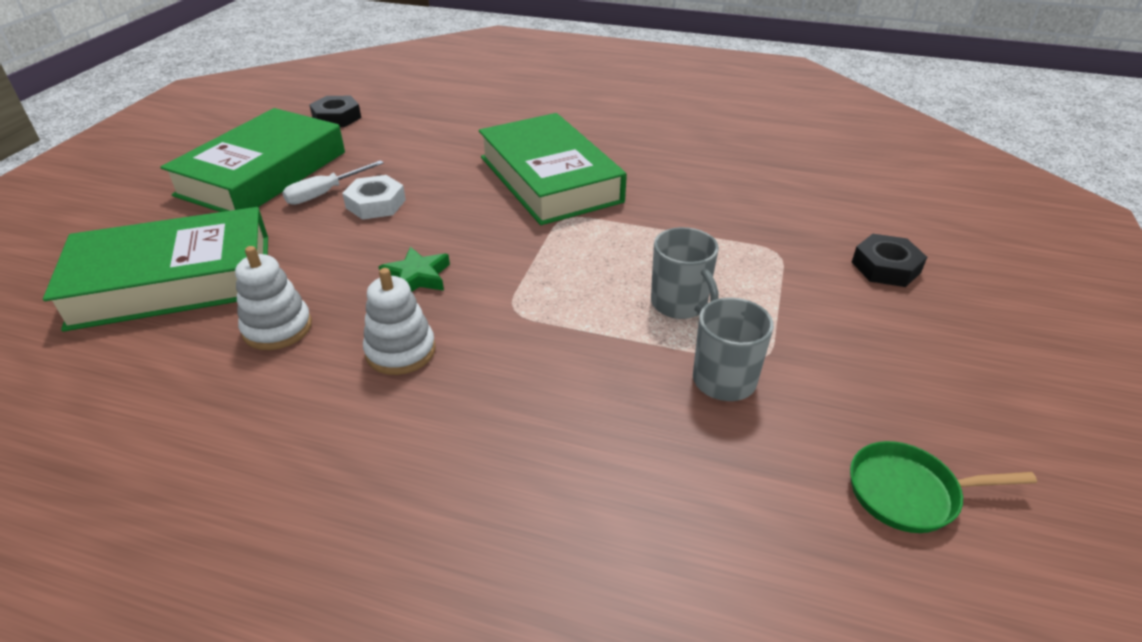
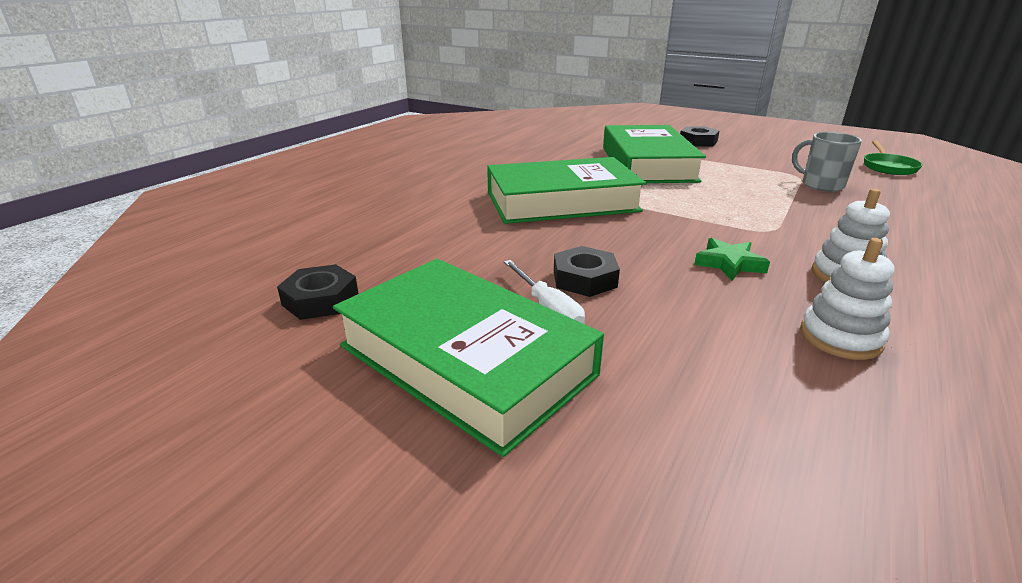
camera: 75 degrees left, 10 degrees down
green book [43,207,268,332] -> green book moved to [603,125,706,183]
white nut [342,175,406,220] -> black nut [554,246,620,297]
grey mug [651,227,719,319] -> none

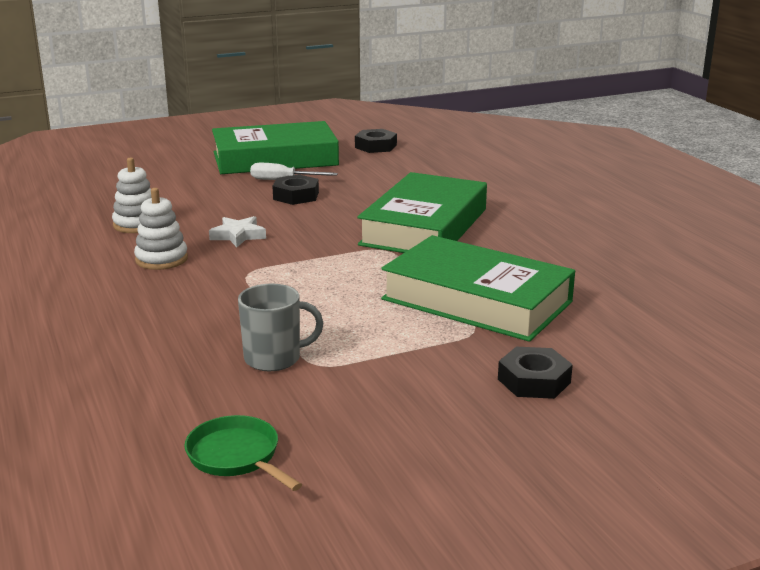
camera: 125 degrees right, 5 degrees down
green star [694,238,770,280] -> white star [209,216,266,247]

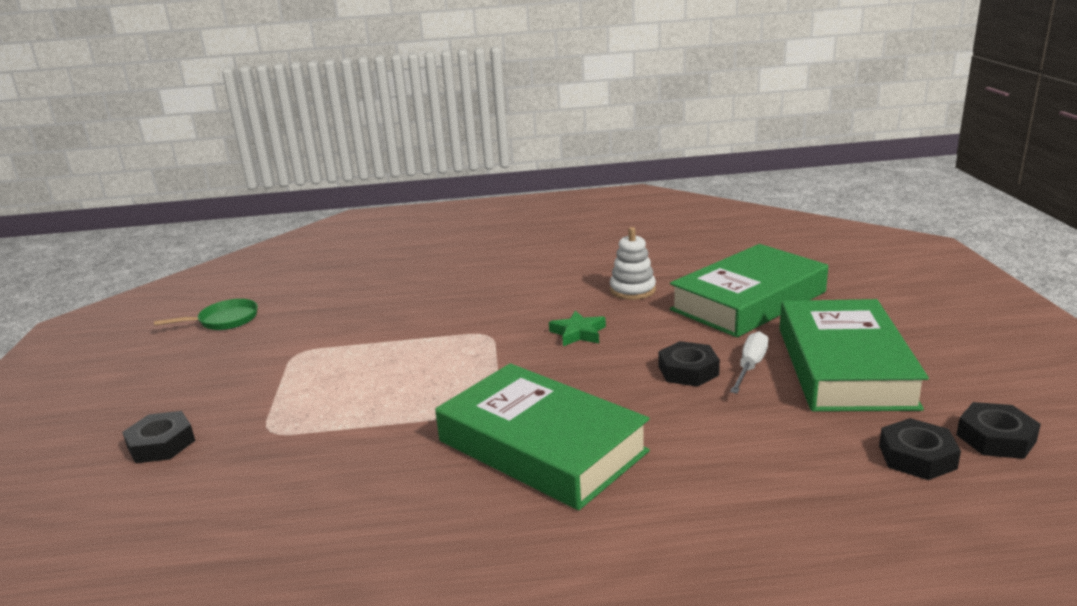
camera: 110 degrees right, 0 degrees up
white stacking toy [134,188,188,270] -> none
white star [209,216,266,247] -> green star [549,311,606,346]
grey mug [238,284,323,371] -> none
green book [381,235,575,342] -> green book moved to [670,244,828,338]
none -> black nut [956,402,1041,459]

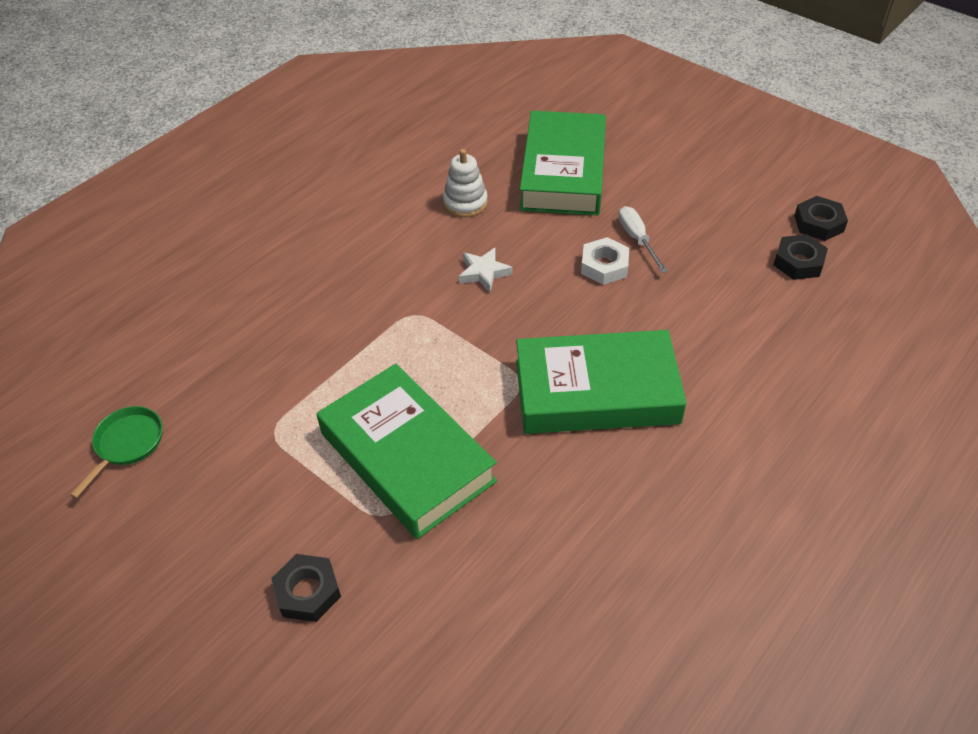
camera: 45 degrees left, 25 degrees up
green star [549,311,606,346] -> white star [459,248,513,292]
black nut [659,341,720,387] -> white nut [581,237,629,285]
green book [779,299,929,412] -> green book moved to [317,364,497,539]

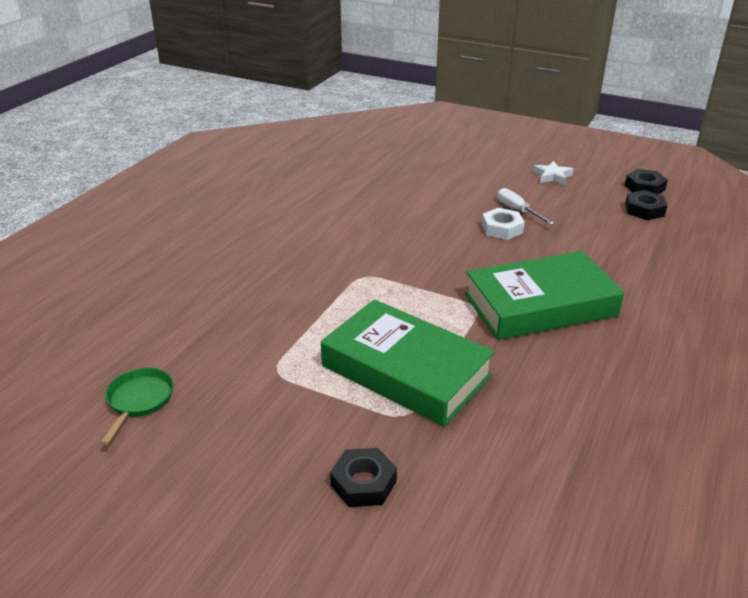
camera: 15 degrees left, 15 degrees down
white stacking toy [443,149,488,217] -> none
white star [459,248,513,292] -> white star moved to [533,161,573,185]
green book [520,111,606,216] -> none

